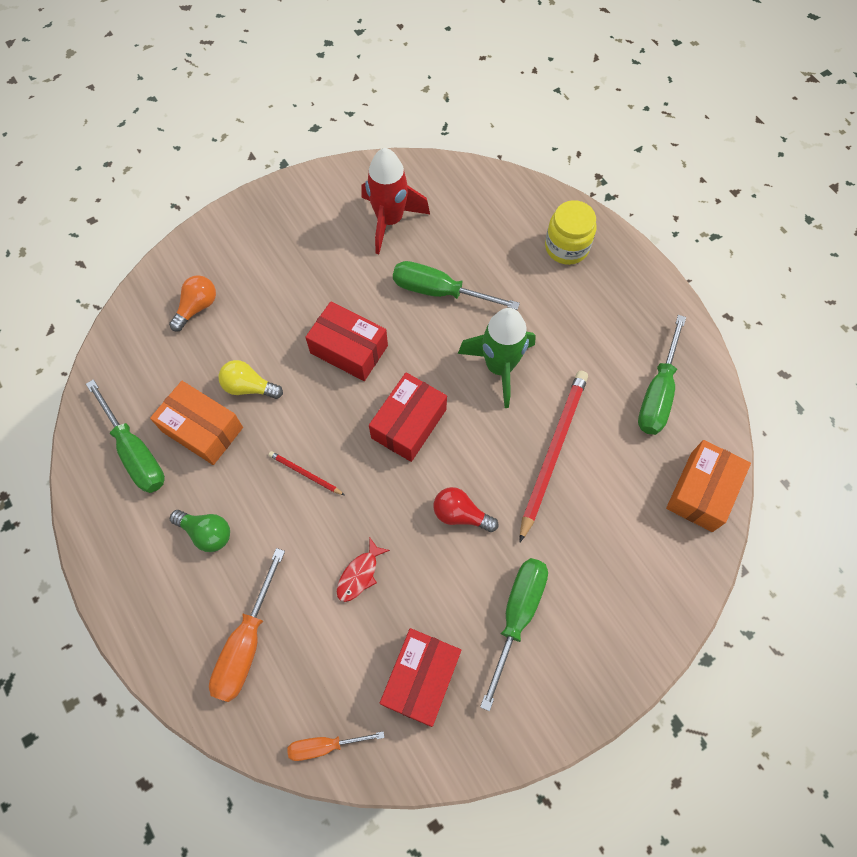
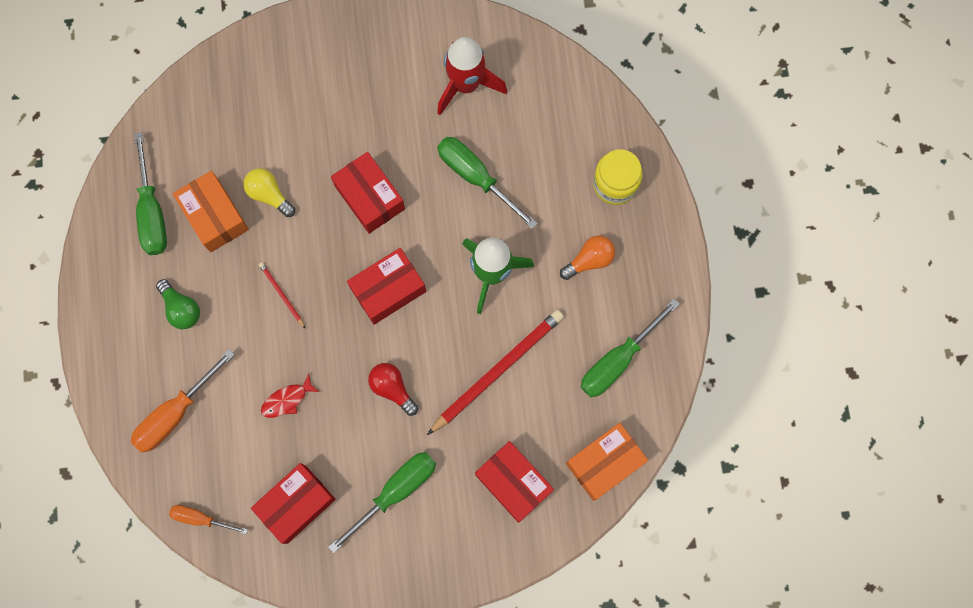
camera: 25 degrees right, 10 degrees up
orange light bulb [169,275,216,332] -> orange light bulb moved to [560,236,615,280]
none -> red box [475,441,554,523]

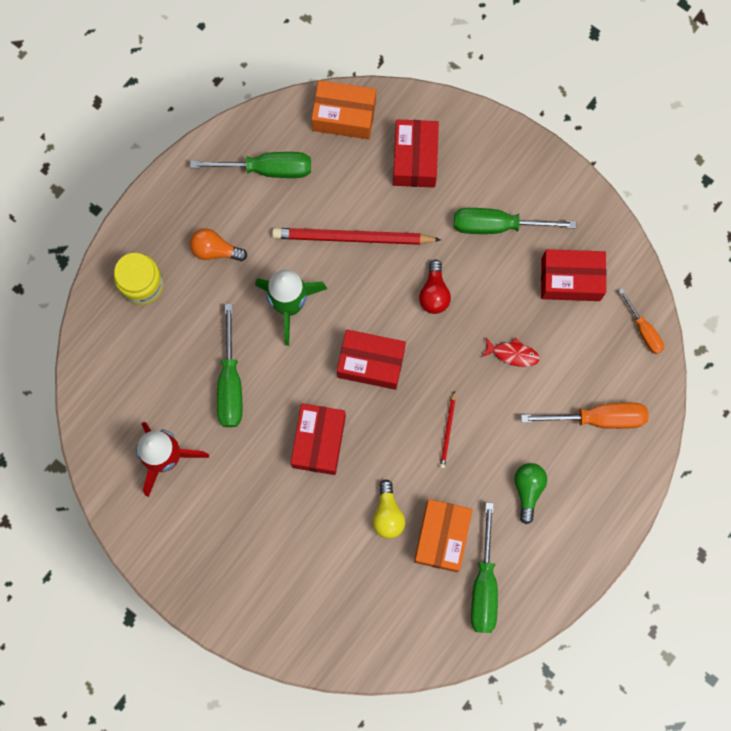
camera: 135 degrees left, 0 degrees up
green screwdriver [134,132,167,255] -> green screwdriver turned 150 degrees clockwise [471,502,498,633]

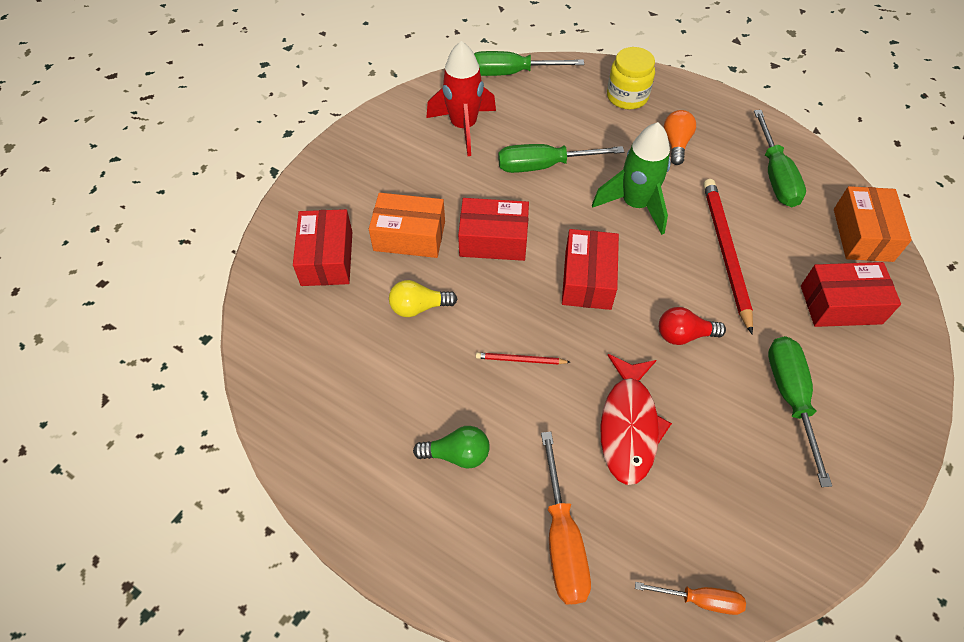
camera: 85 degrees right, 20 degrees down
orange box [414,499,473,572] -> orange box moved to [369,193,445,258]
green screwdriver [471,502,498,633] -> green screwdriver moved to [474,51,584,76]
red fish [482,338,540,367] -> red fish [600,354,672,485], size x1.92
red box [541,249,606,301] -> red box moved to [293,209,352,286]
orange screwdriver [619,289,664,354] -> orange screwdriver turned 135 degrees counterclockwise [635,582,746,615]

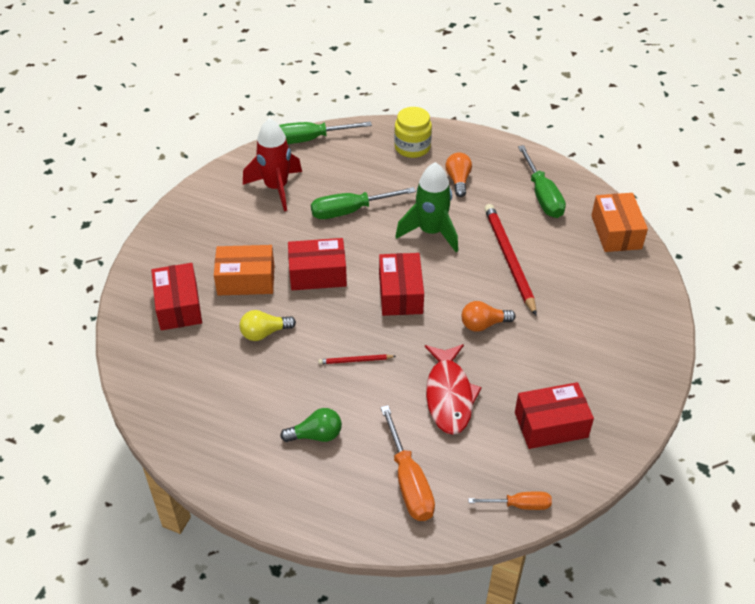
camera: 10 degrees left, 10 degrees down
red light bulb [659,307,726,345] -> orange light bulb [462,301,515,332]
green screwdriver [768,336,832,487] -> none
red box [801,262,901,327] -> red box moved to [515,382,594,449]

